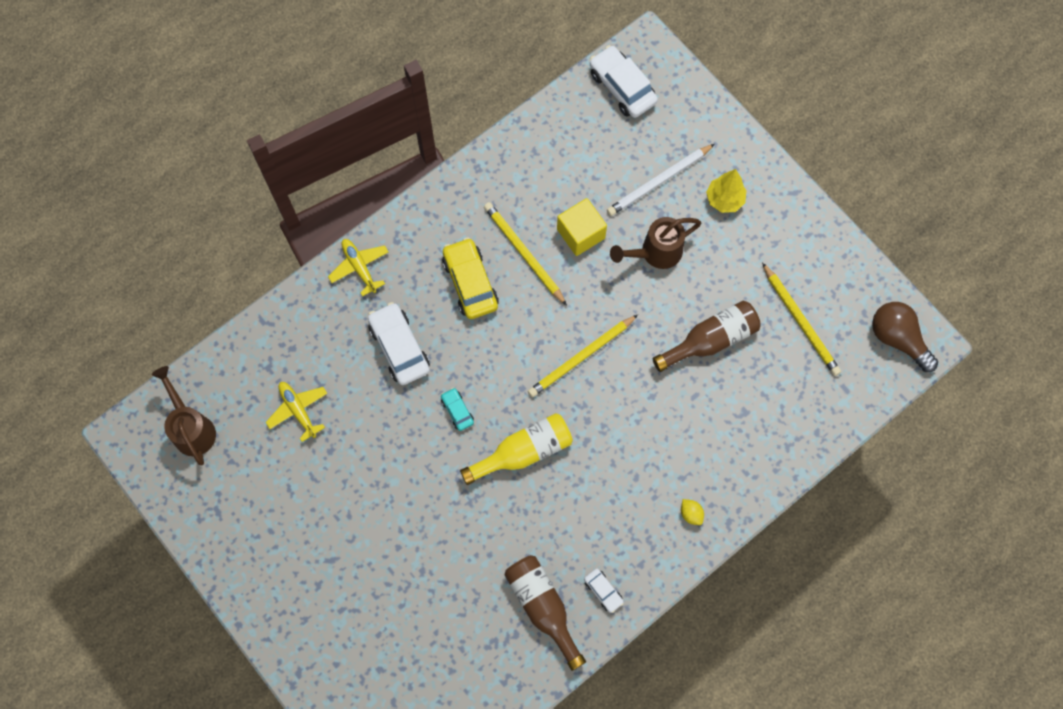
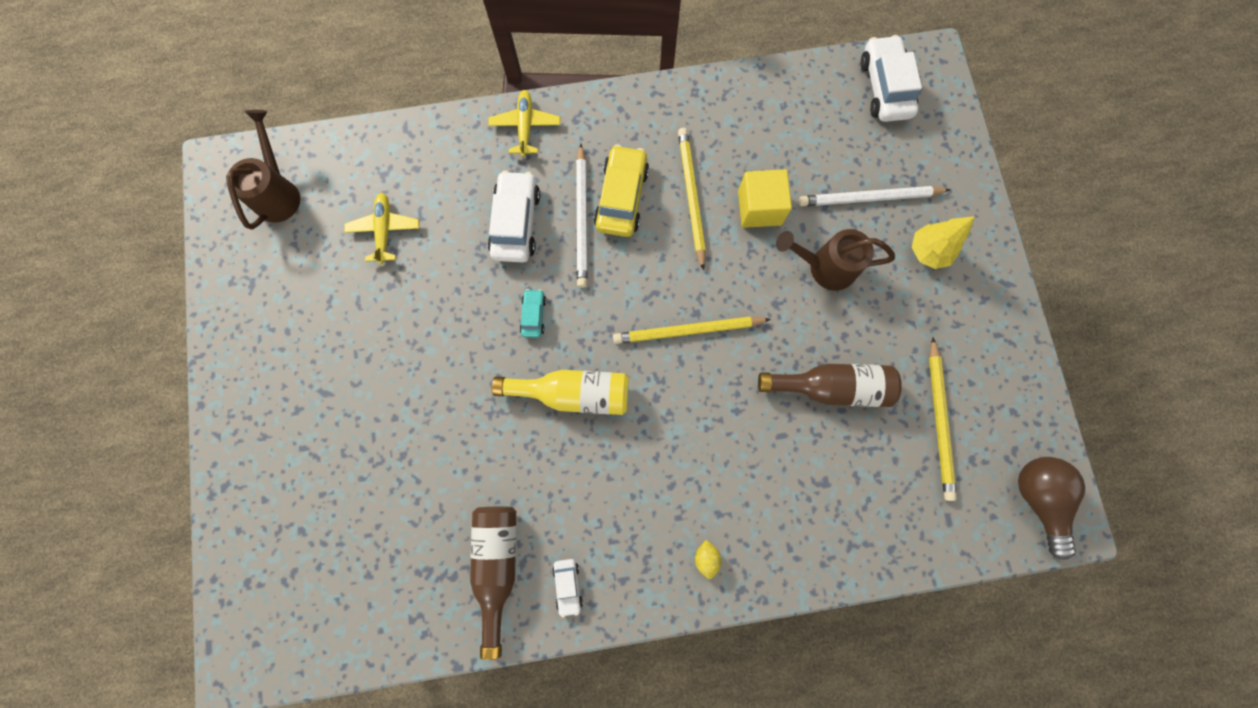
camera: 30 degrees right, 5 degrees up
none -> white pencil [576,144,588,288]

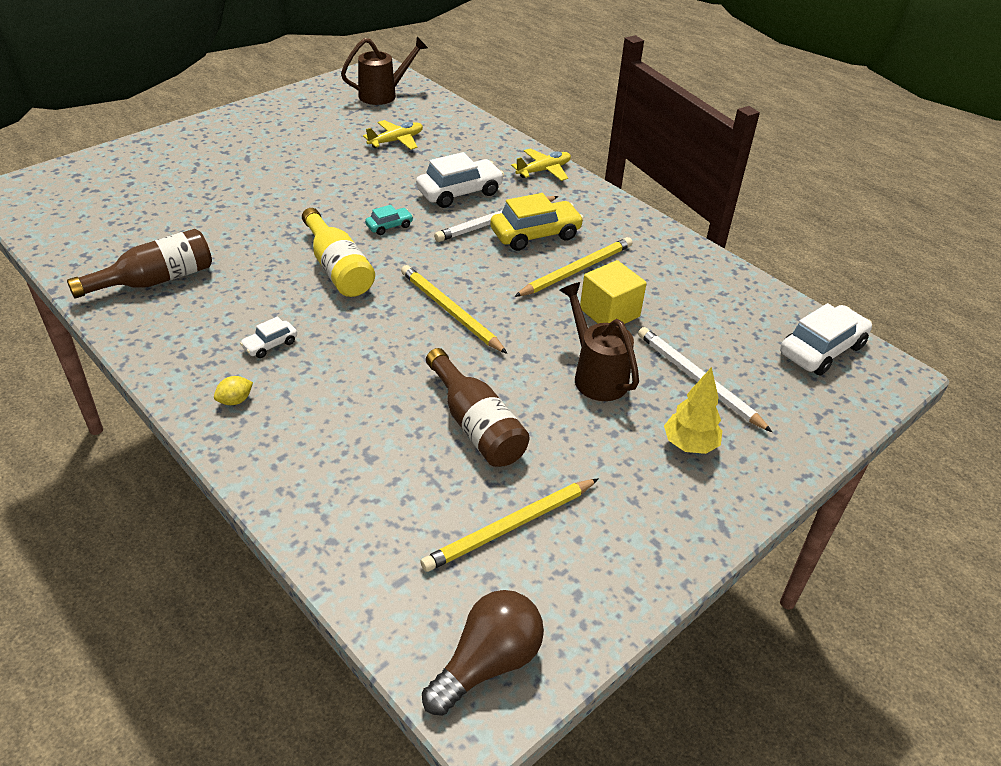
camera: 55 degrees right, 35 degrees down
white car [552,559,583,618] -> white car moved to [240,317,297,358]

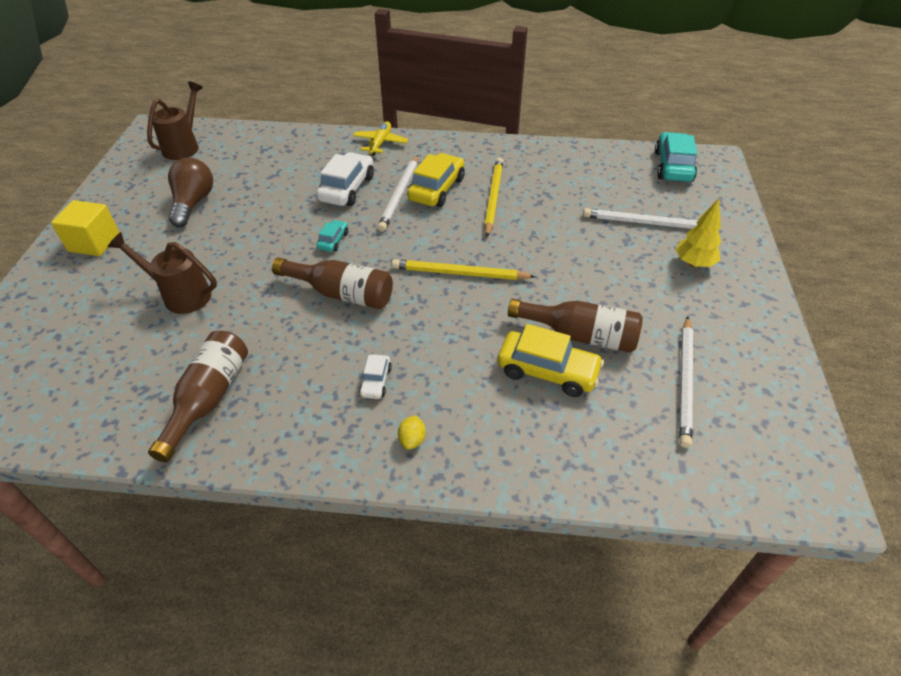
camera: 40 degrees left, 5 degrees up
yellow bottle [302,208,375,297] -> brown bottle [272,258,393,309]
yellow plane [363,120,423,150] -> none
yellow pencil [420,478,599,572] -> white pencil [679,316,693,448]
brown light bulb [422,590,544,716] -> brown light bulb moved to [168,158,213,227]
brown watering can [559,282,639,401] -> brown watering can moved to [108,232,217,314]
yellow cube [580,260,647,324] -> yellow cube moved to [51,200,120,256]
white car [780,303,872,376] -> turquoise car [655,132,697,182]
none -> yellow car [498,324,604,397]

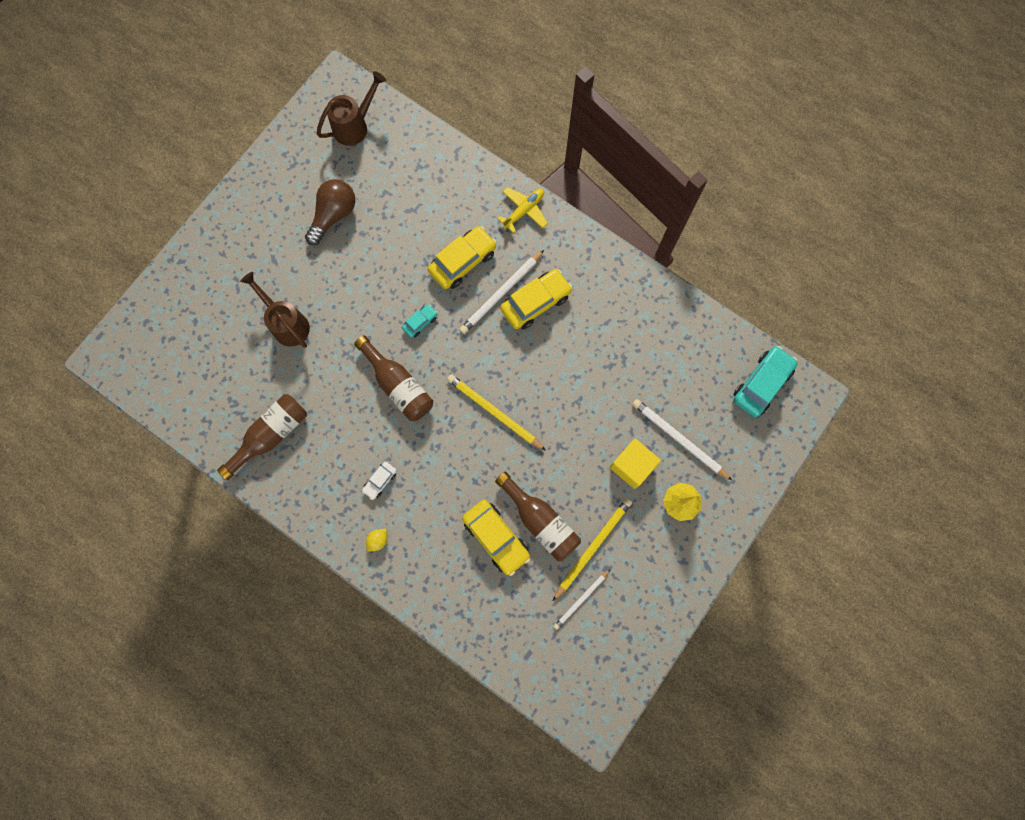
camera: 30 degrees right, 30 degrees up
yellow cube [51,200,120,256] -> yellow cube moved to [610,438,661,489]
white car [316,152,374,206] -> yellow car [428,226,497,289]
yellow pencil [484,158,503,237] -> yellow pencil moved to [553,498,632,601]
white pencil [679,316,693,448] -> white pencil [554,570,610,630], size x0.62

